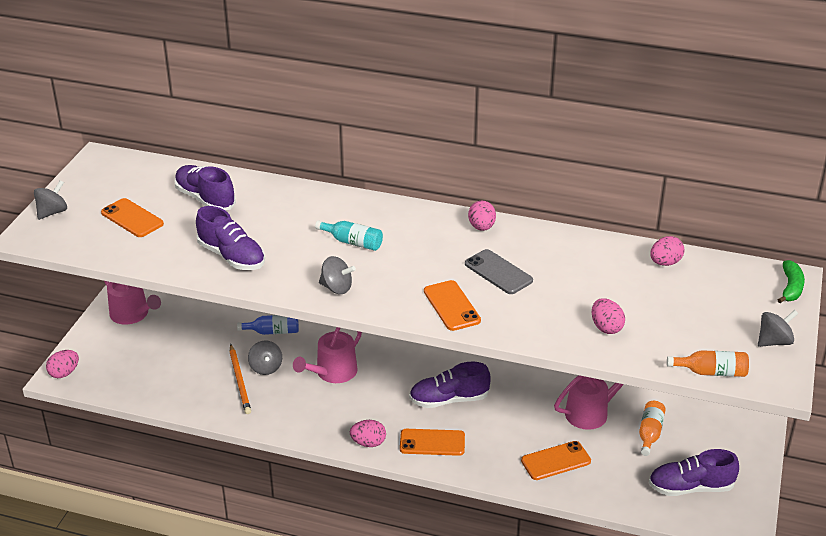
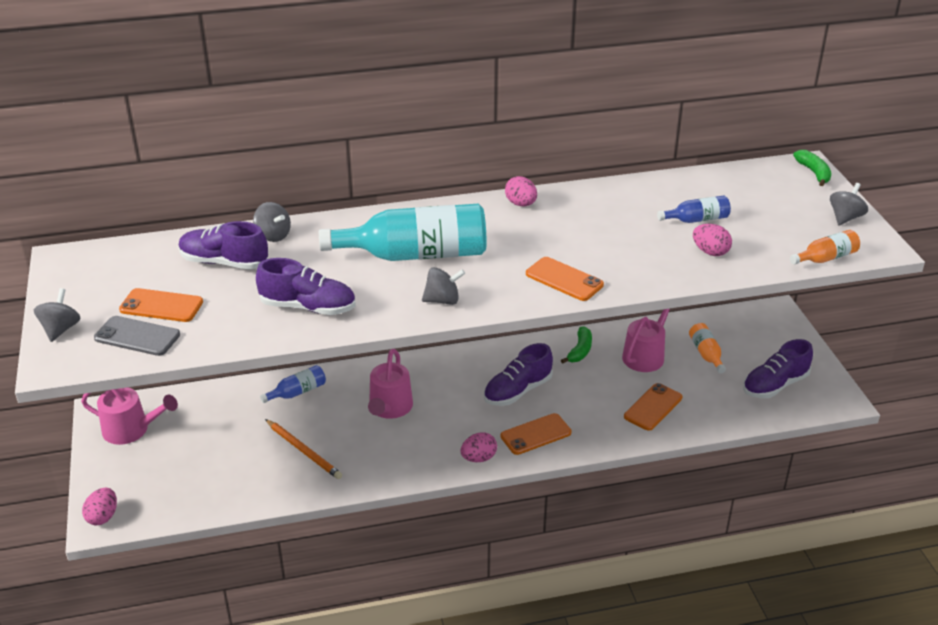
camera: 30 degrees left, 0 degrees up
grey spinning top [248,341,282,375] -> grey spinning top moved to [253,202,291,242]
turquoise bottle [315,220,383,251] -> turquoise bottle [319,204,487,261], size x2.17
grey phone [465,249,533,294] -> grey phone moved to [94,316,180,356]
pink egg [650,236,685,266] -> none
none -> green banana [561,327,592,364]
none -> blue bottle [657,195,731,223]

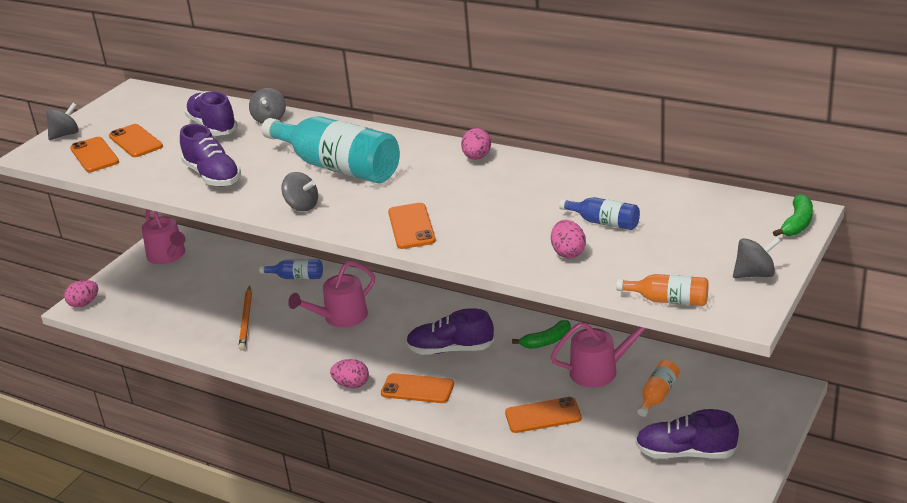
camera: 45 degrees right, 5 degrees down
grey phone [94,316,180,356] -> orange phone [70,137,119,172]

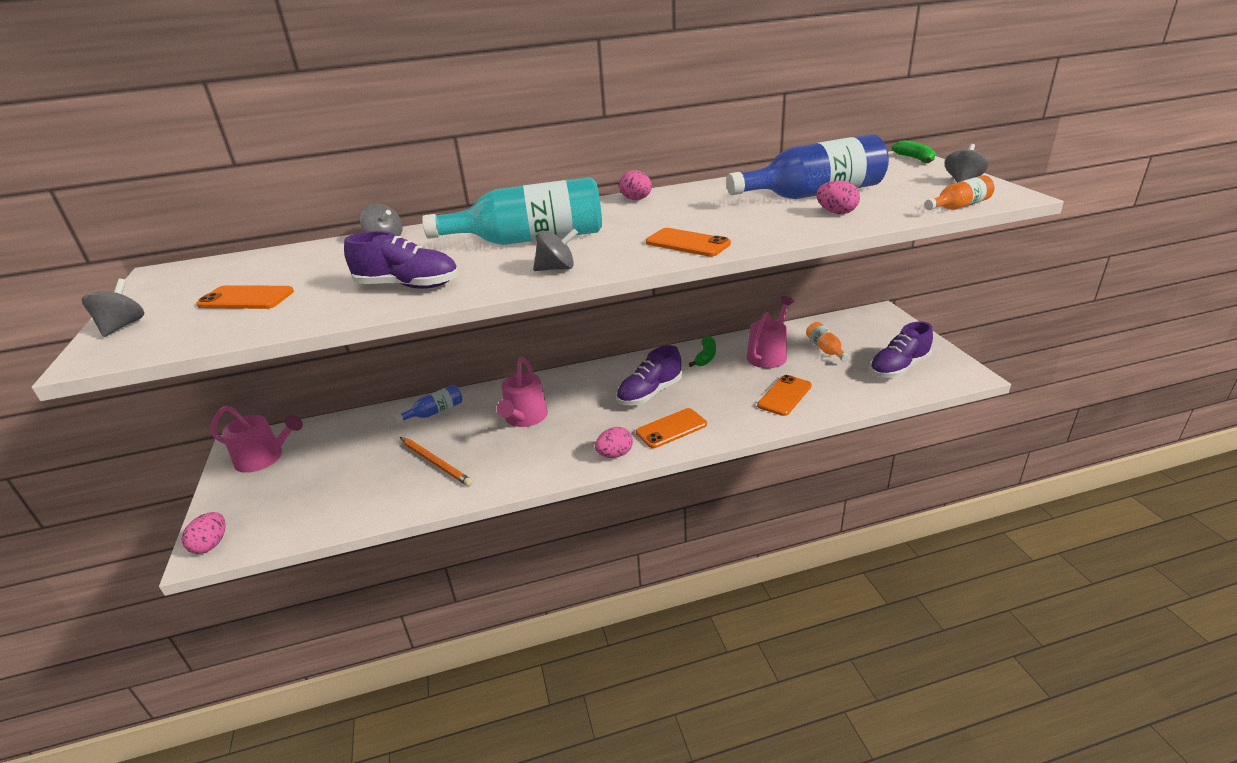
camera: 45 degrees left, 0 degrees up
orange phone [70,137,119,172] -> none
purple shoe [185,91,238,136] -> none
blue bottle [559,197,640,230] -> blue bottle [726,134,889,199], size x2.17

